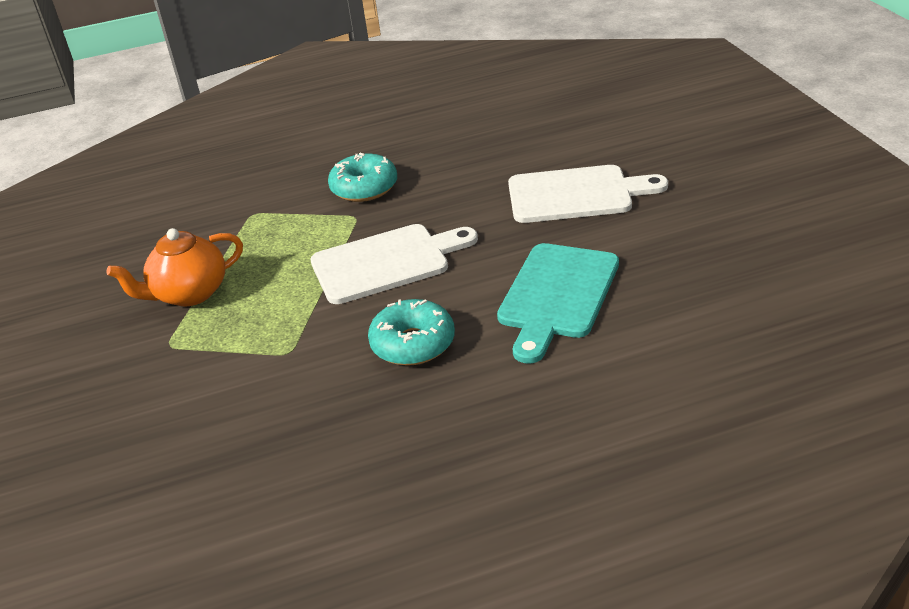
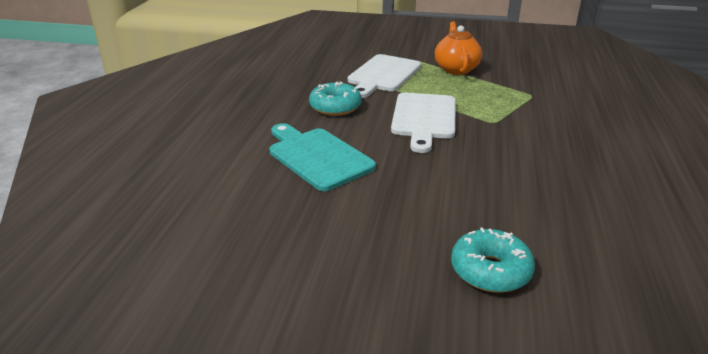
camera: 115 degrees right, 5 degrees down
turquoise donut [328,153,397,202] -> turquoise donut moved to [451,227,535,293]
white cutting board [508,165,668,223] -> white cutting board moved to [348,54,421,98]

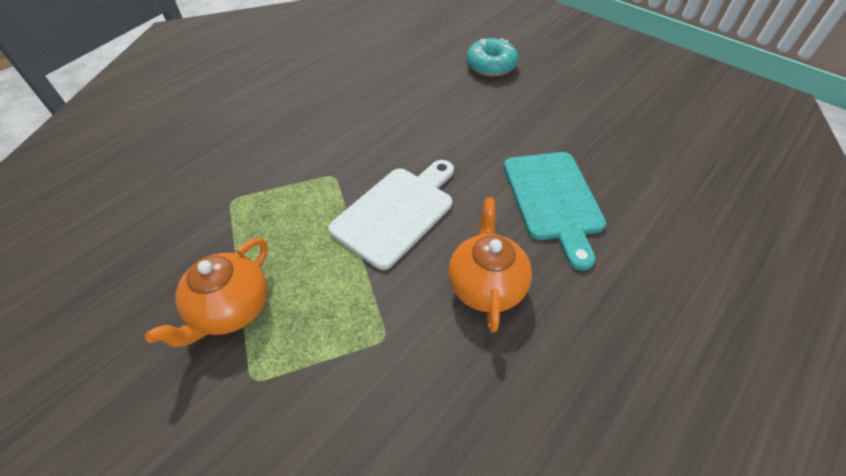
camera: 150 degrees left, 20 degrees up
turquoise donut [309,81,362,116] -> orange teapot [448,198,532,333]
white cutting board [348,54,421,98] -> none

